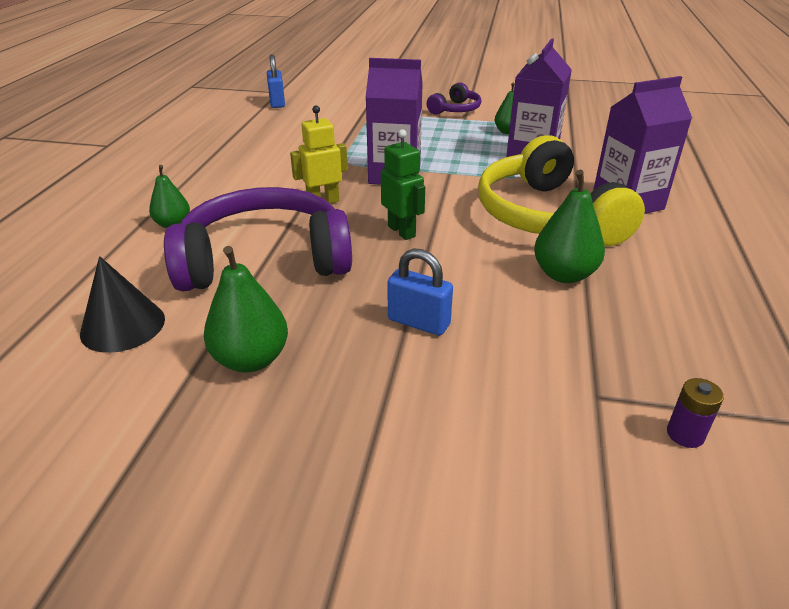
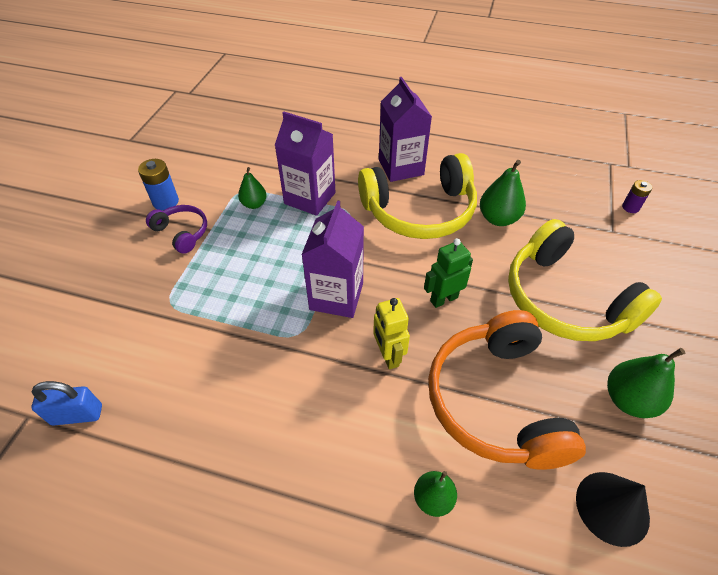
camera: 85 degrees left, 15 degrees up
purple headphones [164,187,352,291] -> orange headphones [428,310,586,470]
blue padlock [387,248,453,336] -> yellow headphones [508,219,662,341]
none -> blue battery [138,159,179,211]

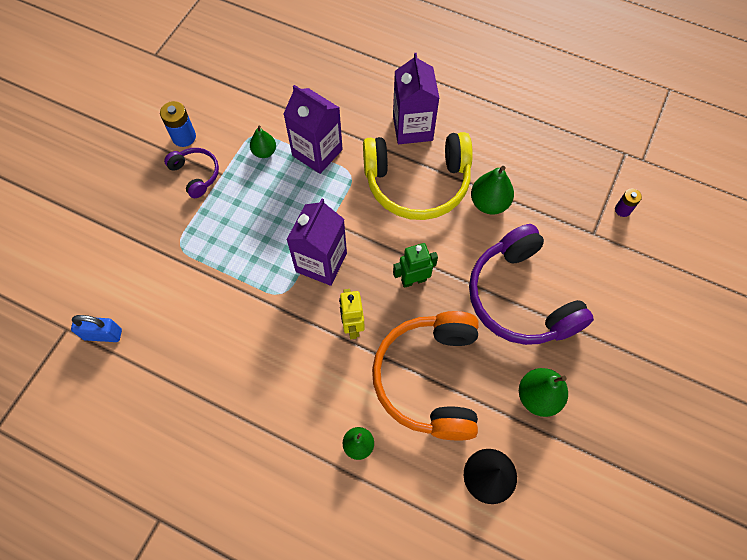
camera: 10 degrees right, 15 degrees up
yellow headphones [508,219,662,341] -> purple headphones [469,224,594,345]

